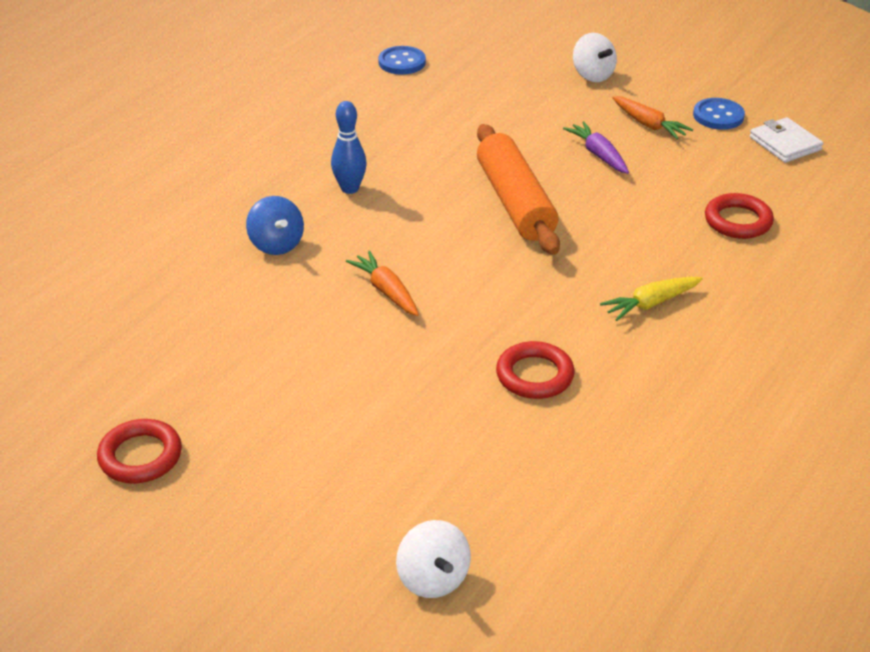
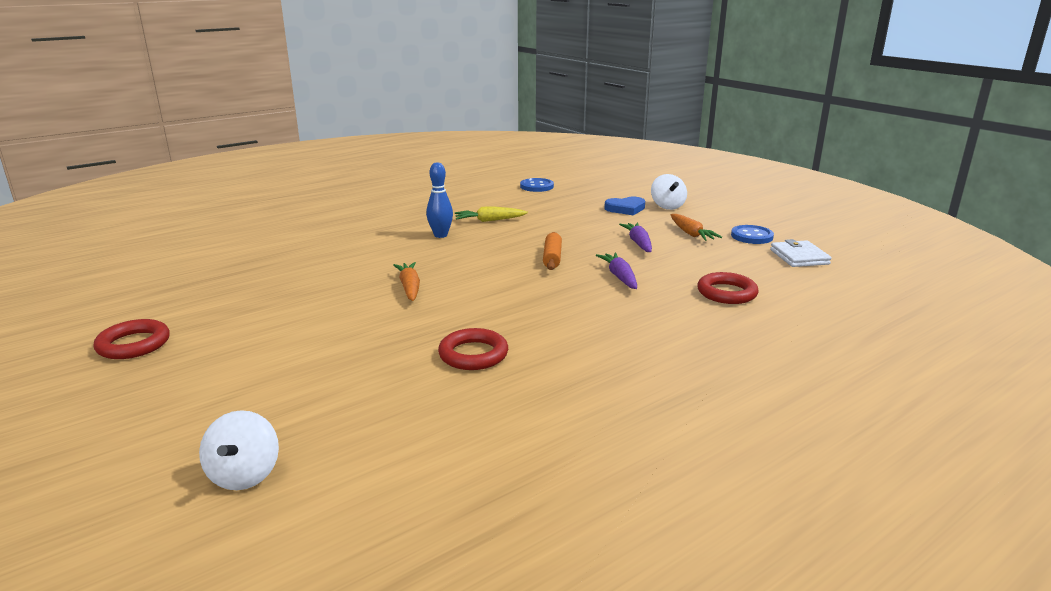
camera: 20 degrees right, 15 degrees down
blue spinning top [246,196,304,255] -> none
orange rolling pin [477,124,560,255] -> orange rolling pin [543,232,562,270], size x0.52
yellow carrot [600,277,703,321] -> yellow carrot moved to [455,206,528,222]
none -> purple carrot [596,253,637,289]
none -> blue heart [604,197,645,215]

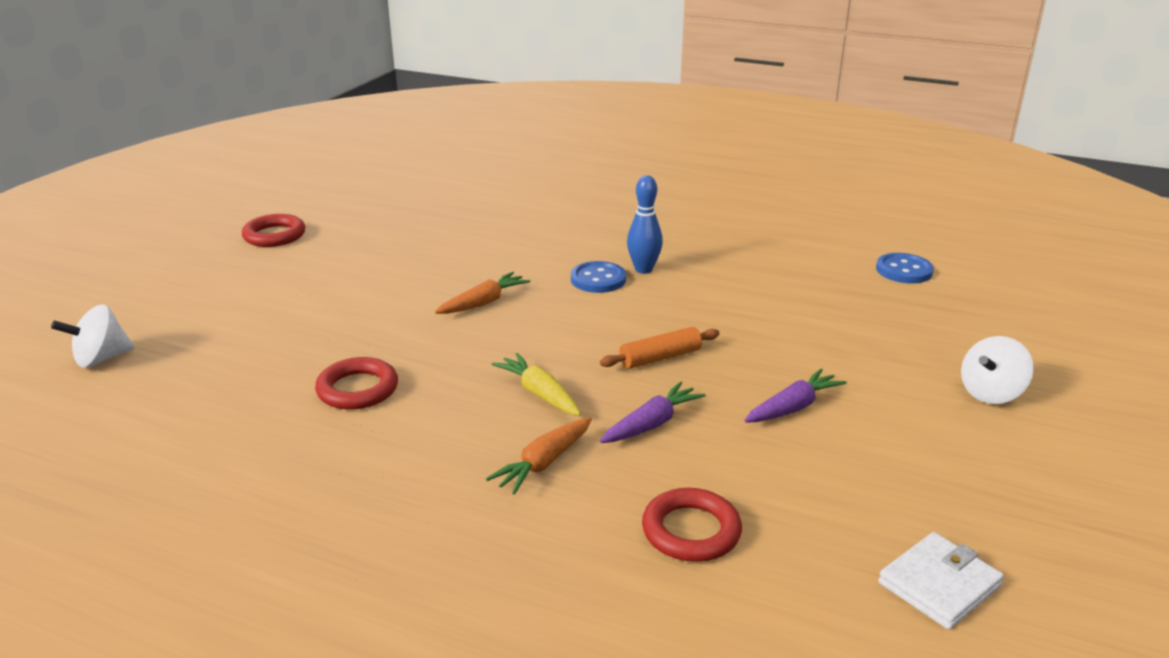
camera: 60 degrees right, 5 degrees up
yellow carrot [455,206,528,222] -> yellow carrot moved to [492,353,581,416]
blue heart [604,197,645,215] -> none
orange carrot [670,214,722,241] -> orange carrot moved to [486,417,592,495]
blue button [731,225,774,244] -> blue button moved to [571,261,626,293]

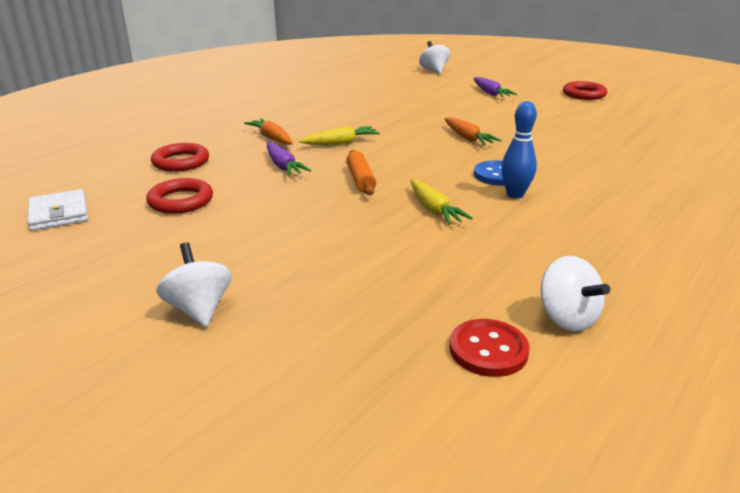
camera: 105 degrees right, 0 degrees up
red ring [315,357,398,410] -> red ring moved to [146,178,213,214]
purple carrot [744,368,847,423] -> purple carrot moved to [473,77,517,97]
blue button [876,253,934,283] -> red button [449,319,529,377]
none -> yellow carrot [410,179,473,225]
none -> white spinning top [541,256,610,332]

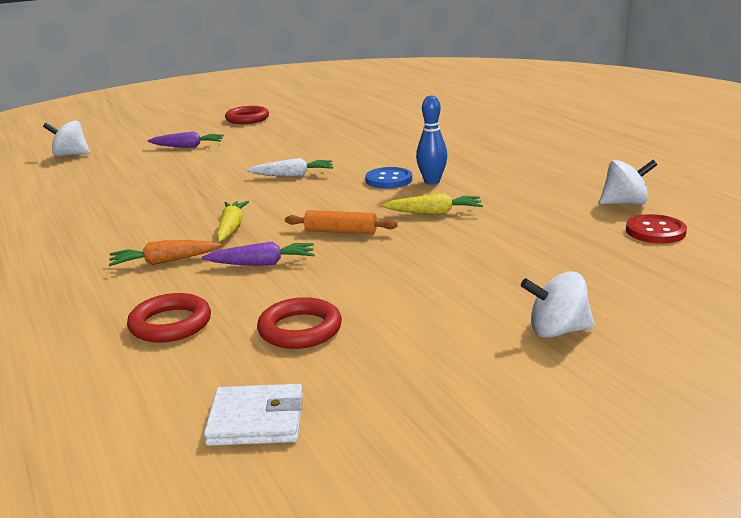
camera: 65 degrees left, 5 degrees down
orange carrot [445,117,501,145] -> white carrot [247,158,333,177]

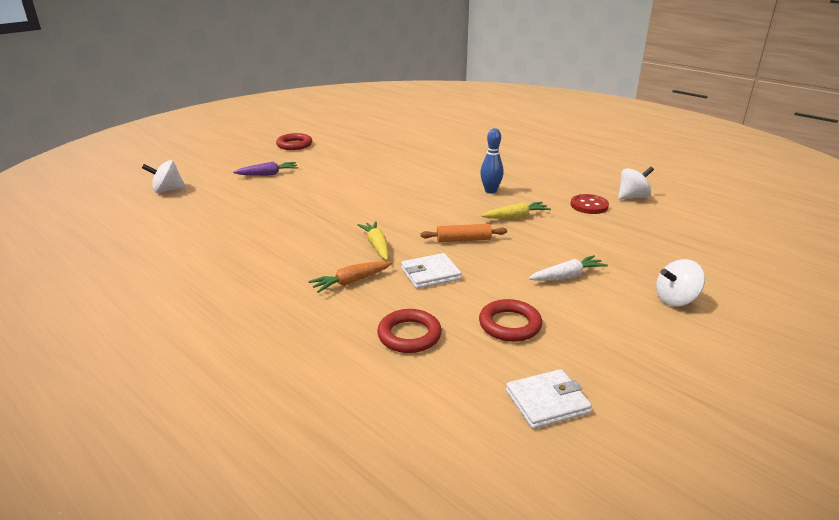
camera: 20 degrees left, 5 degrees up
purple carrot [202,242,314,266] -> white wallet [401,253,462,289]
white carrot [247,158,333,177] -> white carrot moved to [528,255,608,281]
blue button [365,167,412,188] -> none
red button [626,214,687,244] -> red button moved to [570,194,609,214]

